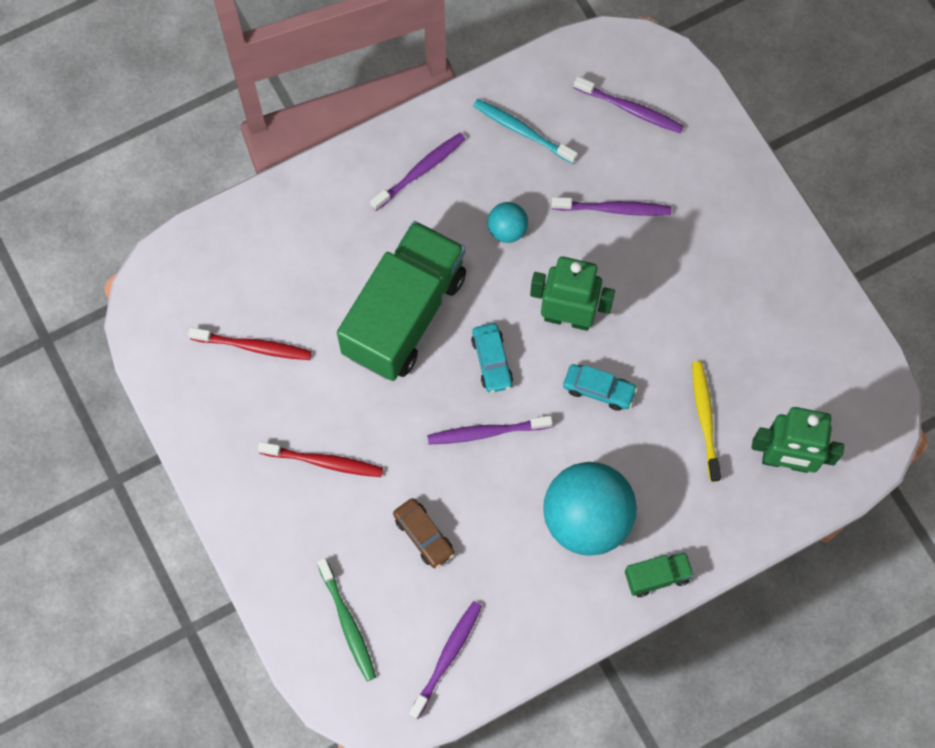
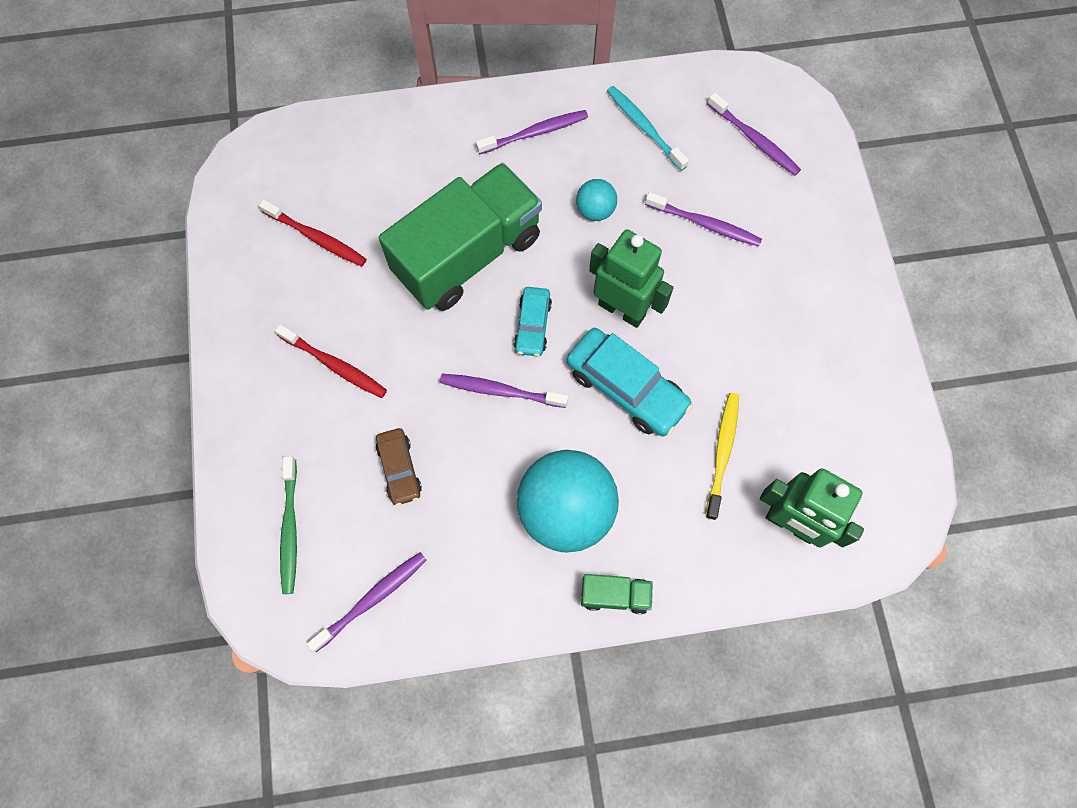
camera: 20 degrees right, 0 degrees up
turquoise car [563,364,637,411] -> turquoise car [566,328,693,437], size x1.72

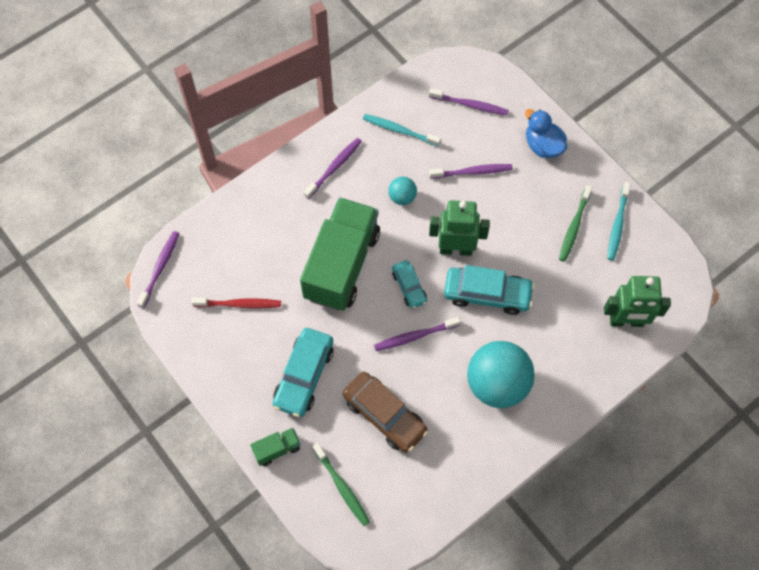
camera: 30 degrees left, 5 degrees down
red toothbrush [275,324,387,398] -> turquoise car [273,328,333,417]
purple toothbrush [307,552,427,652] -> purple toothbrush moved to [137,231,180,308]
brown car [376,428,422,506] -> brown car [343,372,428,453], size x1.72
green truck [581,574,653,614] -> green truck moved to [250,428,301,466]
yellow toothbrush [705,393,739,520] -> none
none -> blue duck [525,109,567,158]
none -> green toothbrush [559,185,592,262]
none -> turquoise toothbrush [607,182,631,260]

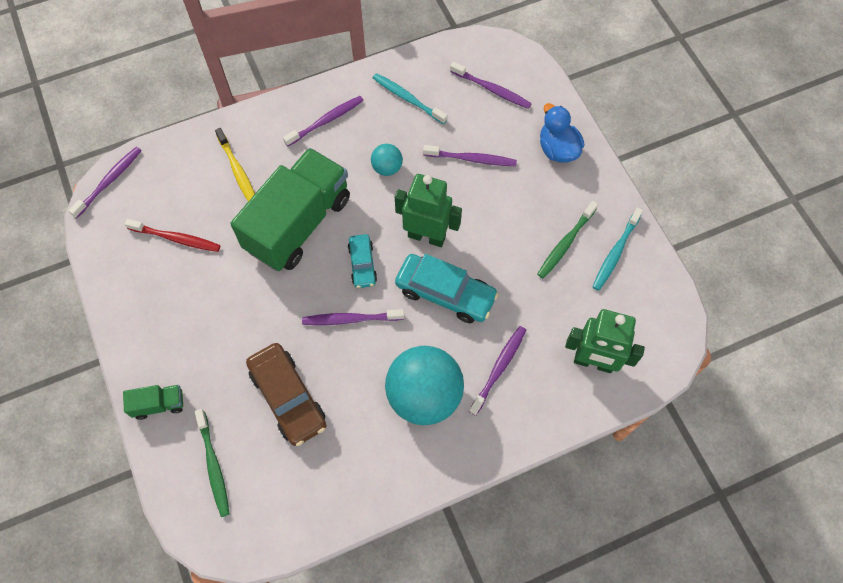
camera: 15 degrees right, 0 degrees up
turquoise car [273,328,333,417] -> none
none -> yellow toothbrush [215,128,255,201]
none -> purple toothbrush [469,326,526,416]

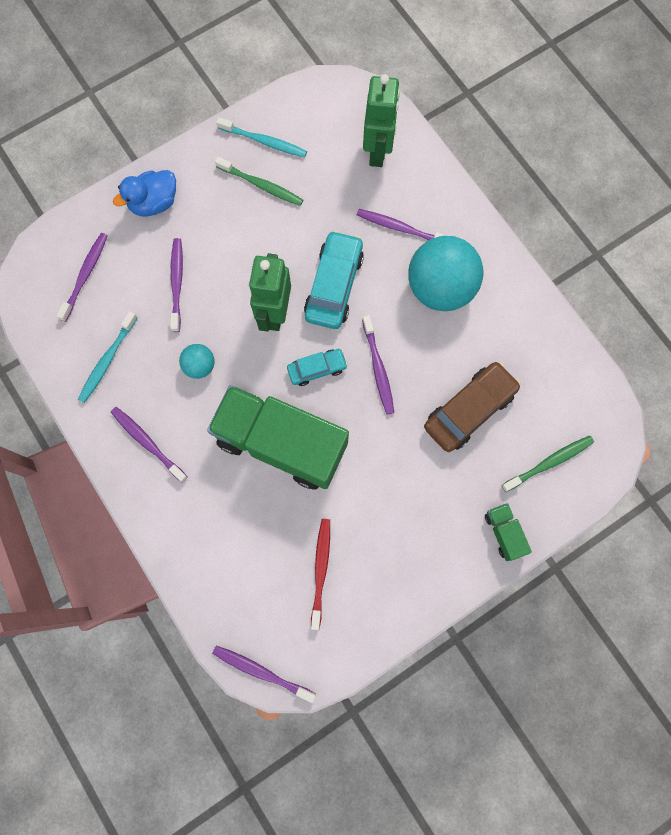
camera: 100 degrees left, 10 degrees up
yellow toothbrush [215,128,255,201] -> none

